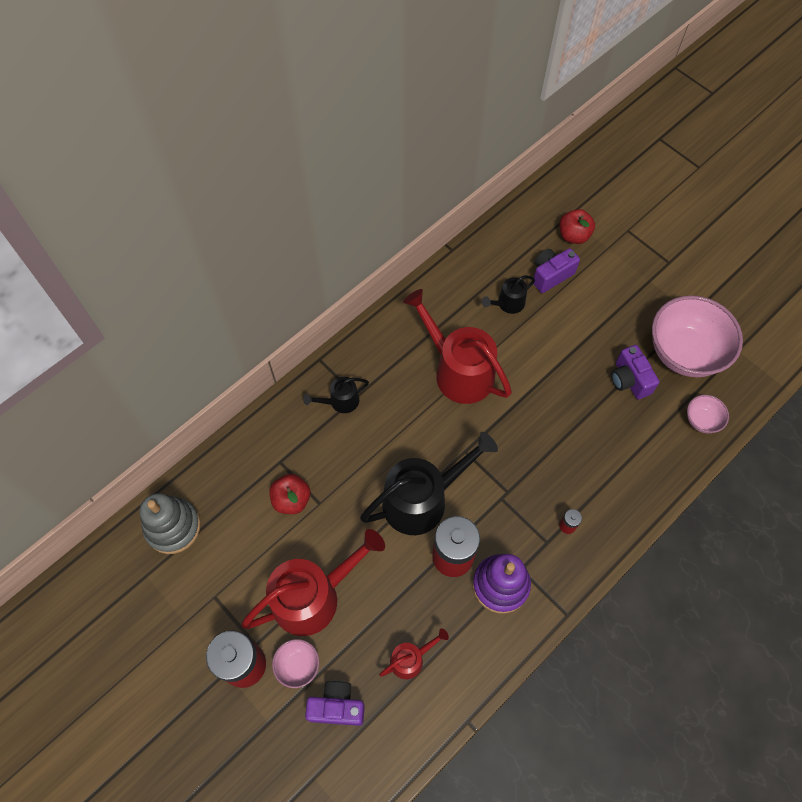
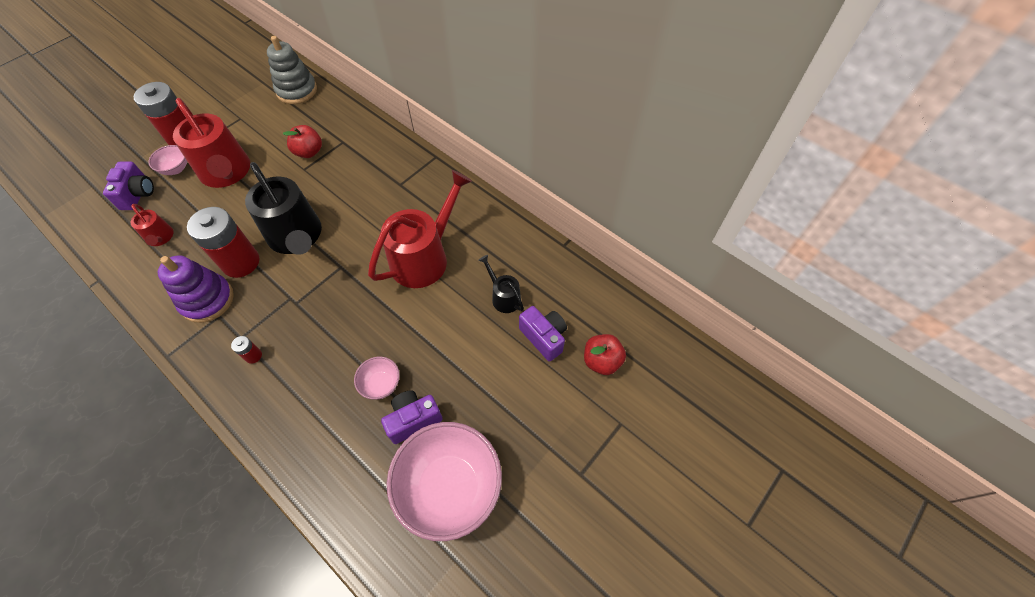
camera: 85 degrees right, 5 degrees down
black watering can [303,377,369,413] -> none
pink bowl [687,395,729,433] -> pink bowl moved to [354,357,400,399]

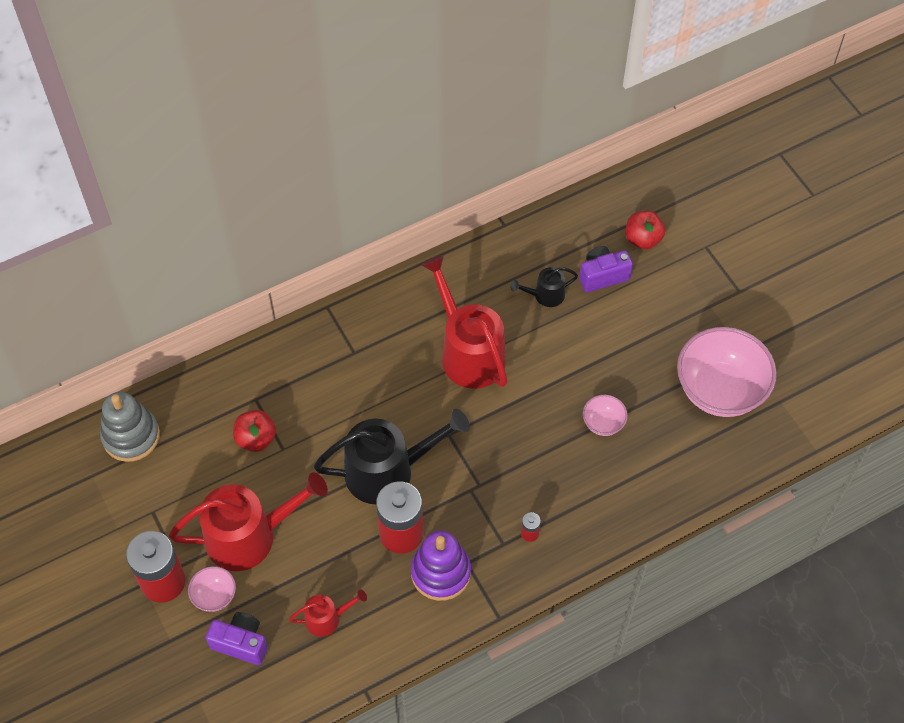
camera: 70 degrees left, 0 degrees up
purple camera [381,391,443,444] -> none

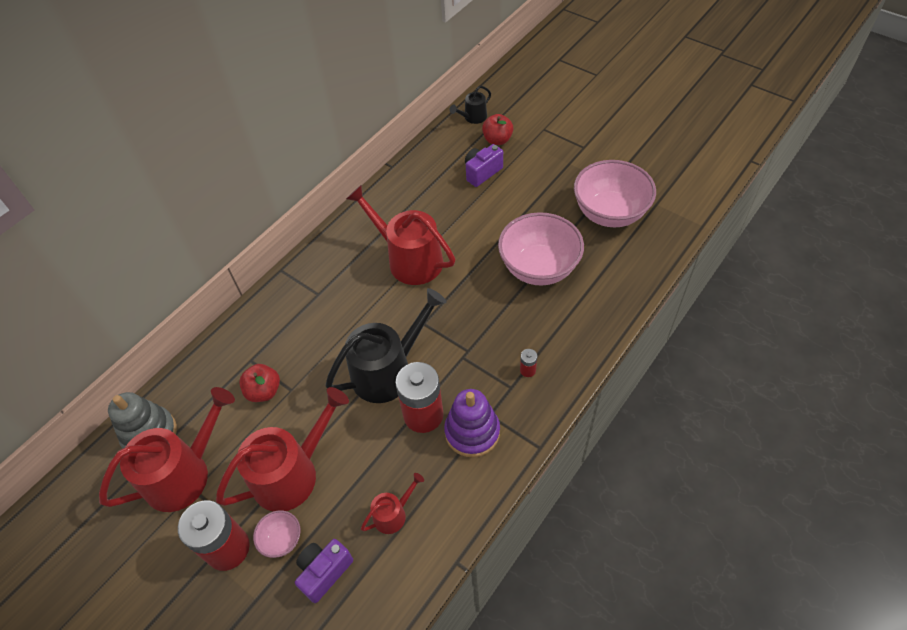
camera: 20 degrees left, 5 degrees down
purple camera [206,612,268,665] -> purple camera turned 45 degrees counterclockwise [295,539,353,603]
black watering can [510,267,578,307] -> black watering can moved to [450,86,491,124]
pink bowl [583,395,628,436] -> pink bowl [498,212,584,286], size x2.20
none -> red watering can [99,387,235,512]

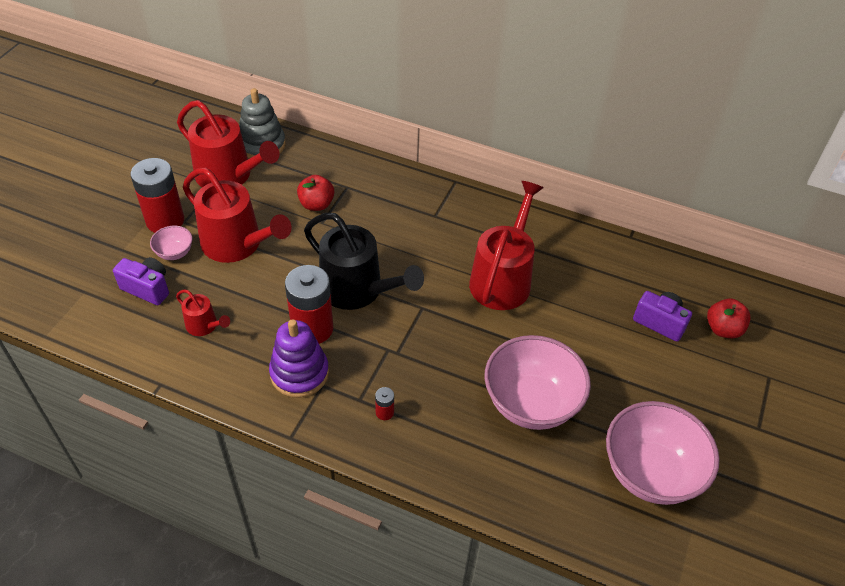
camera: 70 degrees right, 5 degrees down
black watering can [450,86,491,124] -> none

